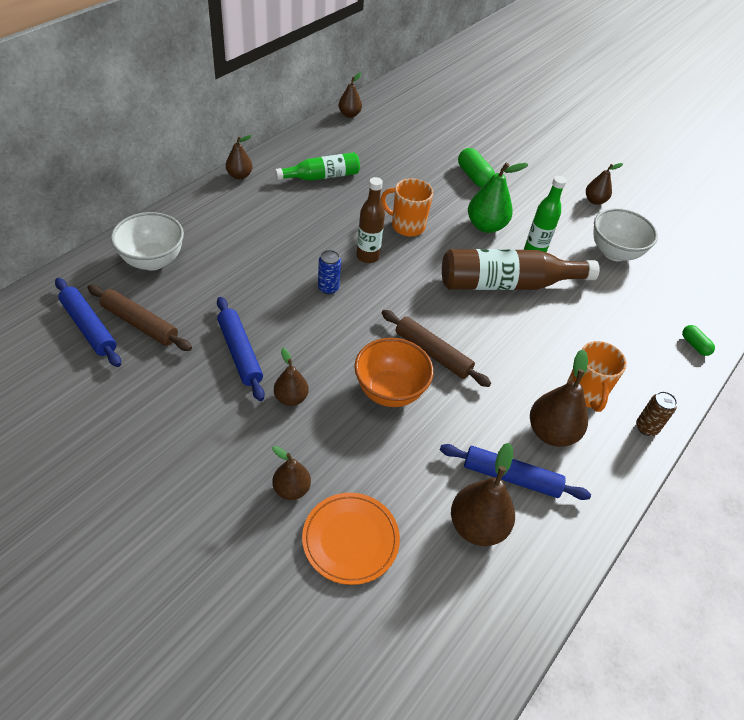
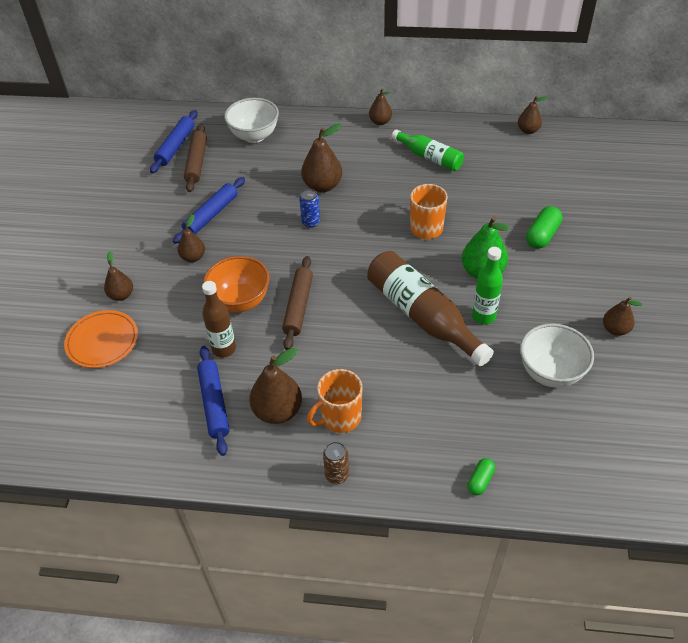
camera: 65 degrees right, 0 degrees up
brown bottle [357,177,385,263] -> brown bottle moved to [202,281,236,358]
brown pear [451,443,515,546] -> brown pear moved to [301,123,342,192]

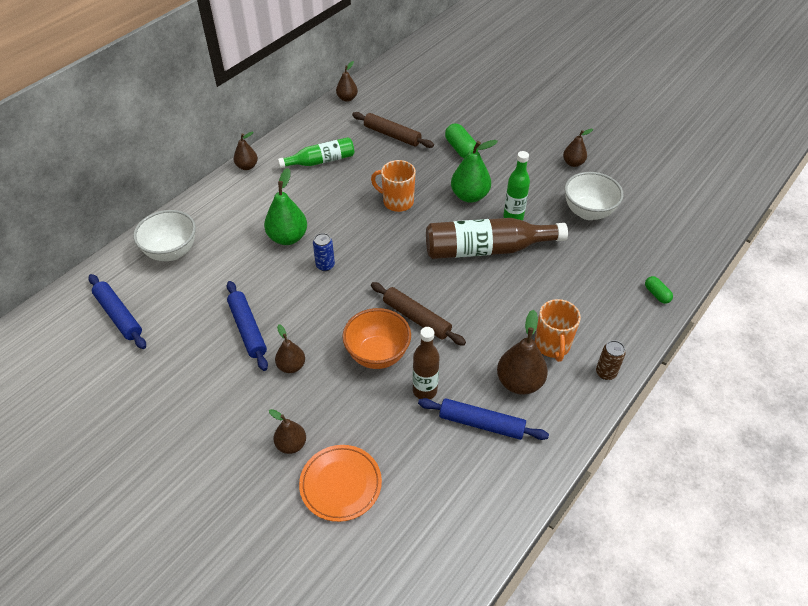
camera: 60 degrees left, 0 degrees up
brown rolling pin [184,124,207,192] -> brown rolling pin moved to [352,112,434,148]
brown pear [301,123,342,192] -> green pear [264,168,307,245]

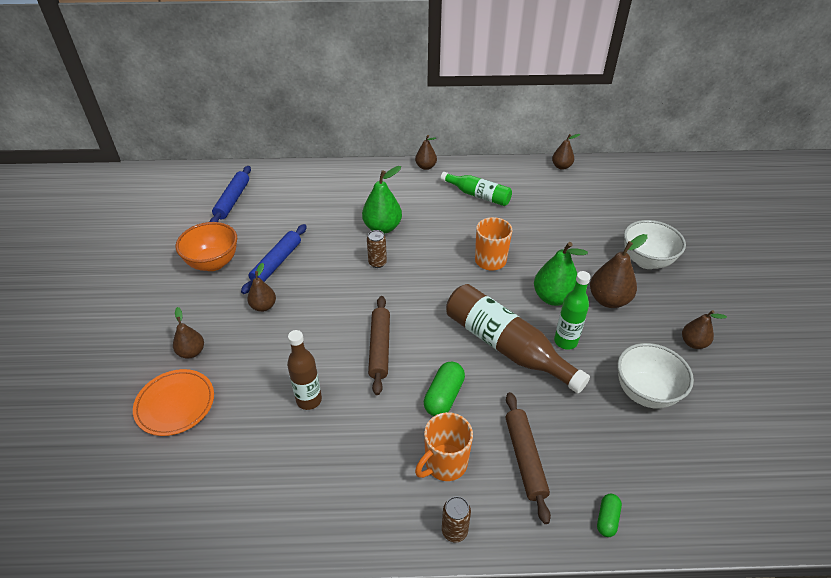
camera: 50 degrees right, 5 degrees down
white bowl [133,210,196,261] -> white bowl moved to [624,220,686,269]
blue can [313,233,335,271] -> brown can [367,230,387,268]
orange bowl [342,308,411,369] -> orange bowl moved to [176,222,237,271]
brown rolling pin [352,112,434,148] -> brown rolling pin moved to [506,392,551,524]
blue rolling pin [418,398,549,440] -> none
green capsule [445,123,478,158] -> green capsule moved to [424,362,465,416]
brown pear [497,310,548,395] -> brown pear moved to [590,234,648,308]

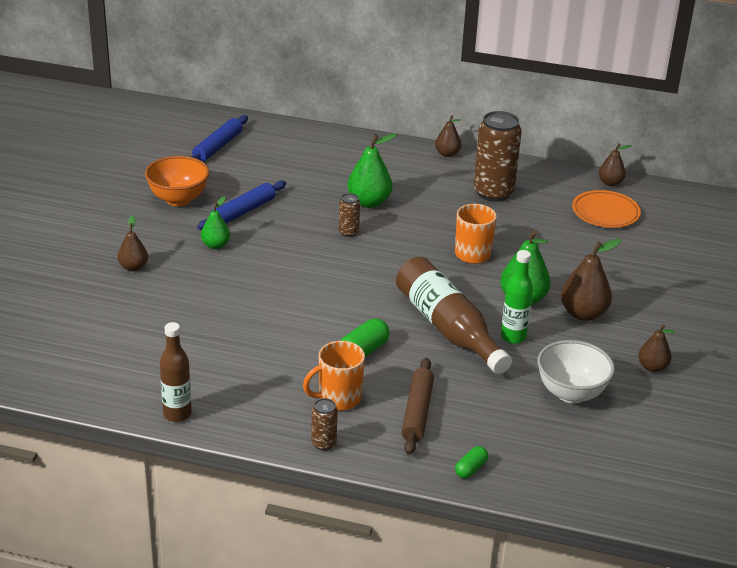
camera: 15 degrees right, 10 degrees down
orange plate [133,369,214,436] -> orange plate moved to [572,190,641,228]
brown pear [247,263,276,312] -> green pear [201,196,230,249]
brown bottle [287,330,322,410] -> brown bottle moved to [160,322,192,422]
brown rolling pin [368,296,390,395] -> none
green bottle [441,172,512,206] -> brown can [473,111,522,202]
white bowl [624,220,686,269] -> none

